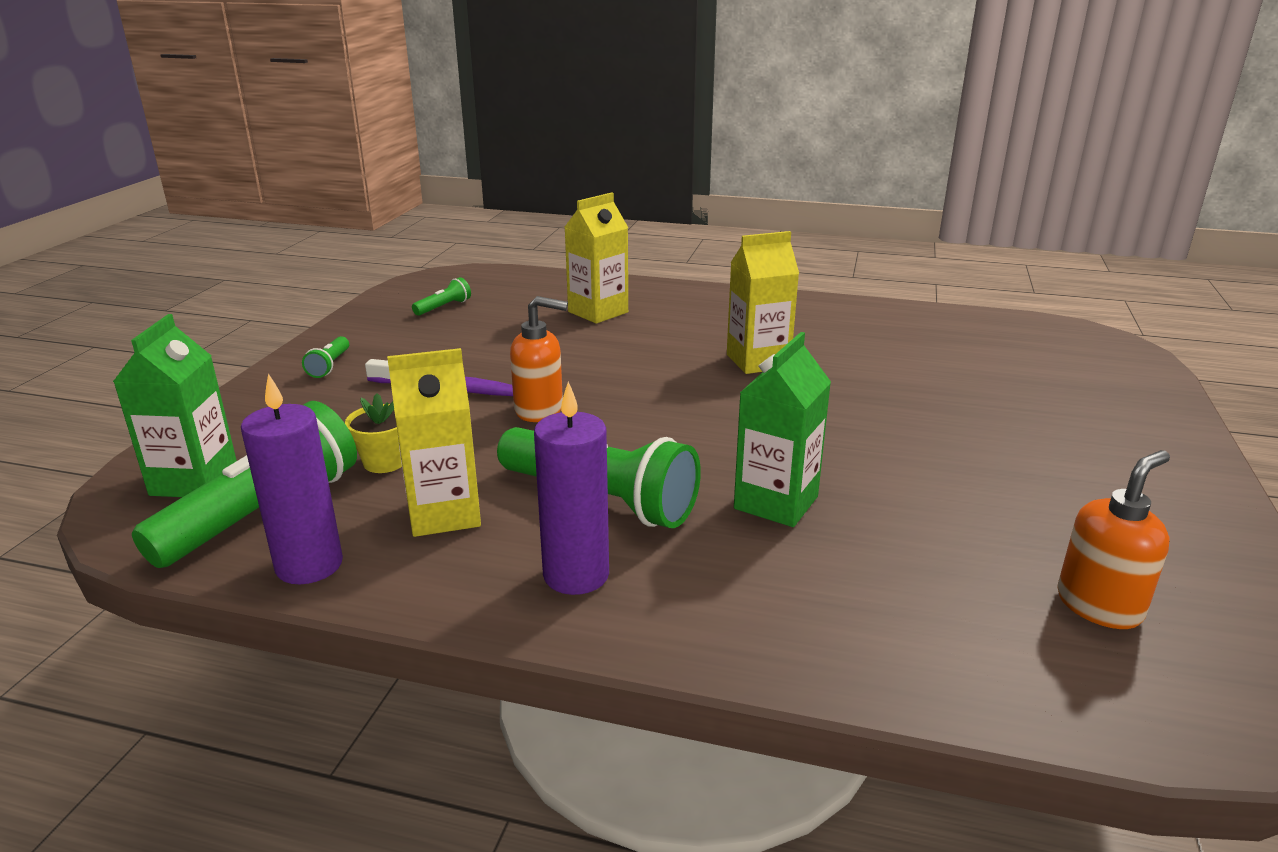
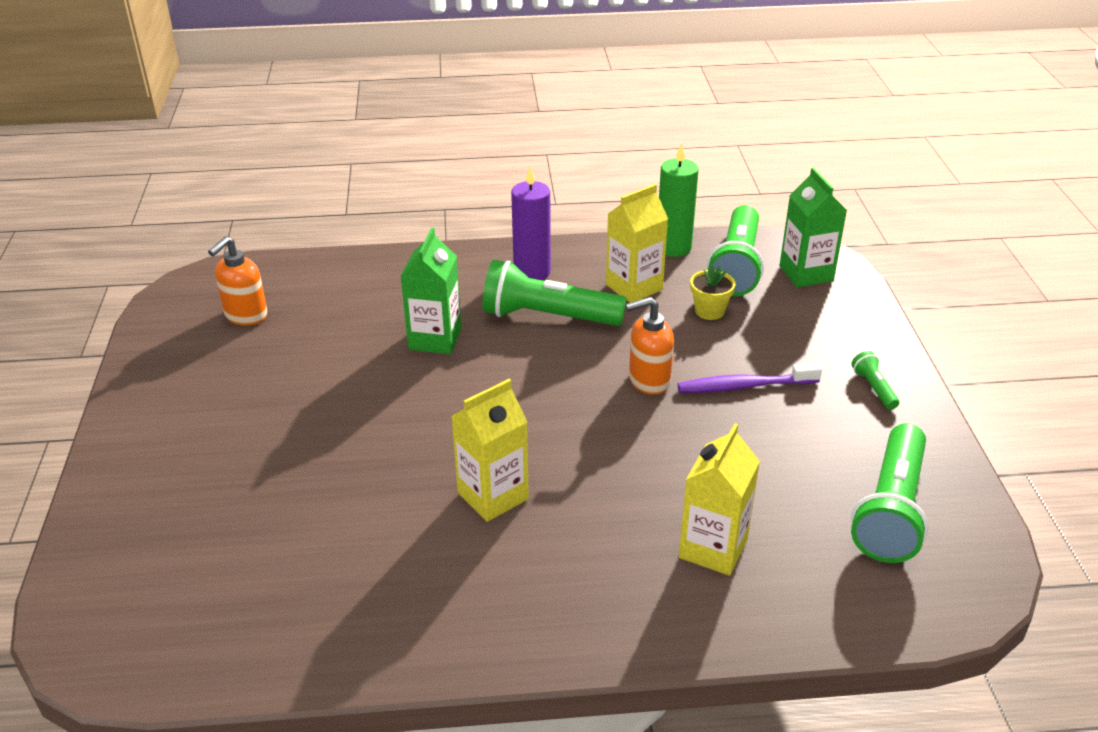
camera: 160 degrees right, 10 degrees up
purple candle [241,374,343,584] -> green candle [659,143,699,257]
green flashlight [412,277,471,316] -> green flashlight [851,423,928,563], size x2.28

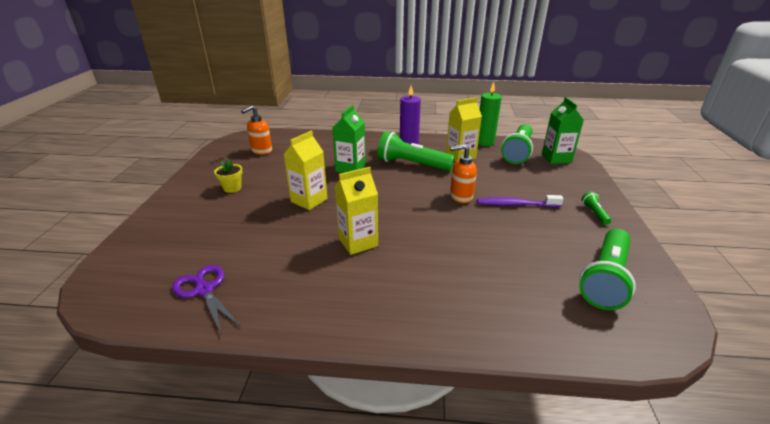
camera: 10 degrees right, 5 degrees down
yellow carton [679,423,760,576] -> yellow carton moved to [283,131,328,210]
yellow flower pot [690,264,736,320] -> yellow flower pot moved to [214,159,243,193]
none -> purple scissors [172,265,240,335]

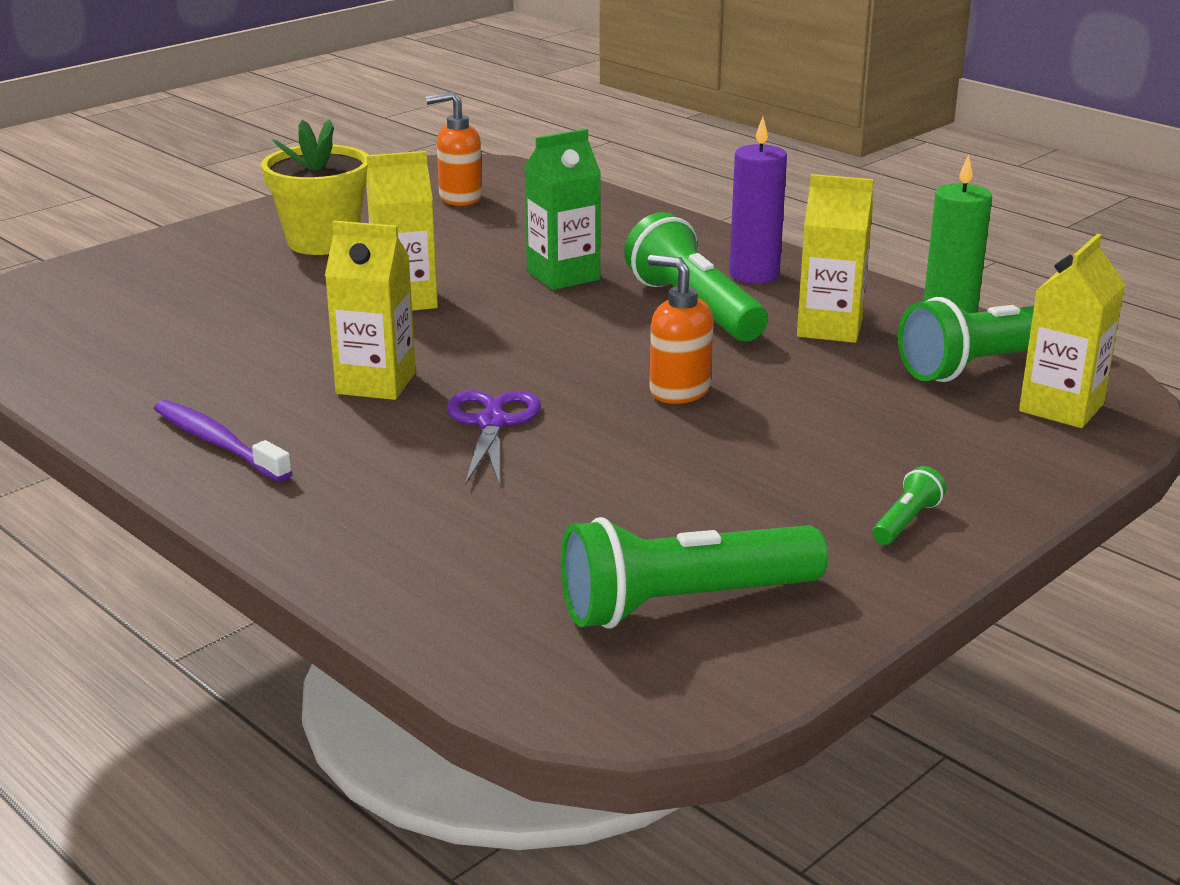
camera: 40 degrees right, 5 degrees down
purple scissors [172,265,240,335] -> purple scissors moved to [447,390,541,487]
yellow flower pot [214,159,243,193] -> yellow flower pot [261,119,368,255], size x1.94
purple toothbrush [477,195,564,207] -> purple toothbrush moved to [154,400,293,482]
green carton [542,97,584,164] -> yellow carton [1019,234,1125,428]

